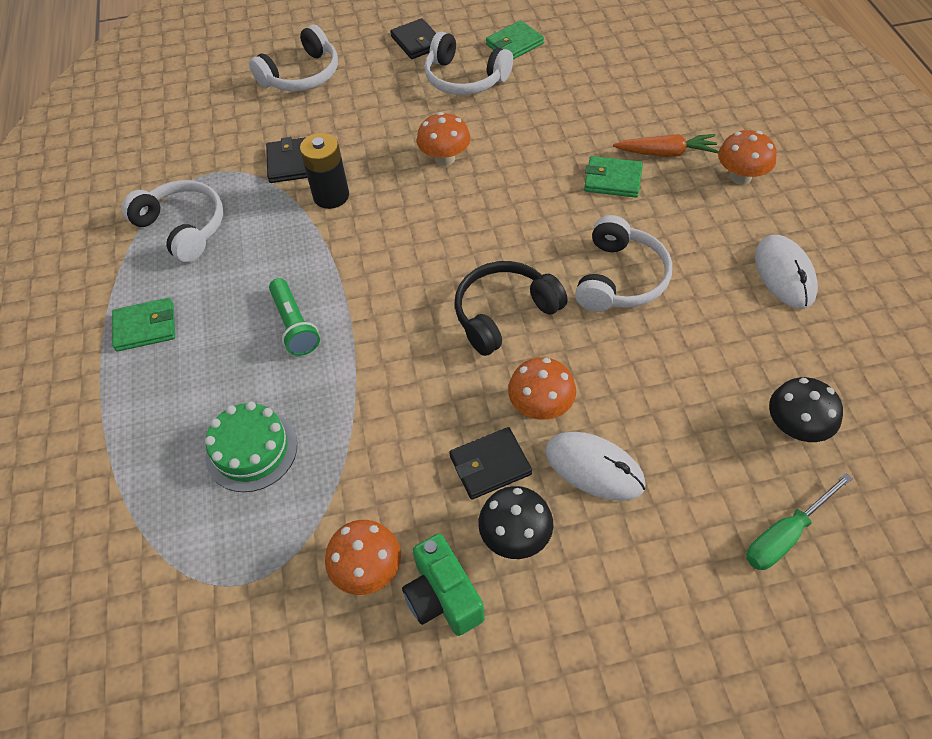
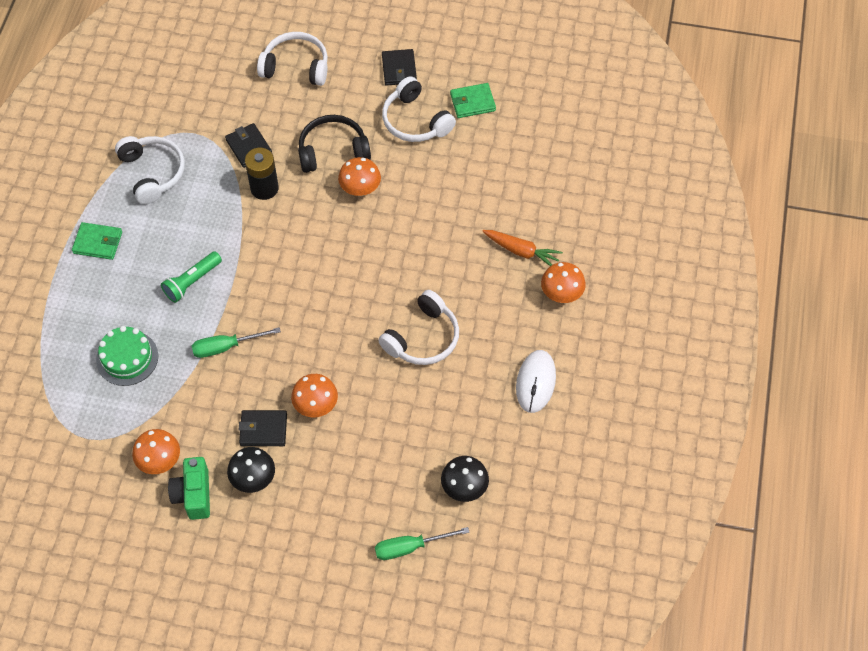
camera: 20 degrees right, 5 degrees up
white headphones [249,25,338,91] -> white headphones turned 150 degrees counterclockwise [257,32,328,86]
black wallet [266,137,307,183] -> black wallet turned 45 degrees counterclockwise [225,123,272,168]
green flashlight [269,278,320,356] -> green flashlight turned 45 degrees clockwise [161,251,222,303]
black headphones [455,261,568,356] -> black headphones moved to [298,115,371,173]
white mouse [545,432,646,501] -> none
green wallet [584,156,643,198] -> none
none -> green screwdriver [192,327,281,358]

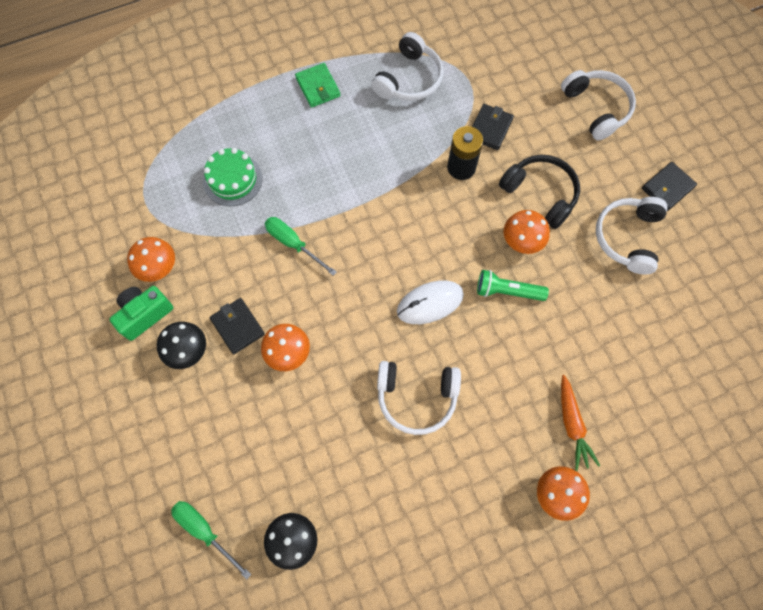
camera: 55 degrees right, 10 degrees up
green flashlight [161,251,222,303] -> green flashlight moved to [477,270,549,301]
green wallet [450,83,496,118] -> none
white mouse [516,350,556,413] -> white mouse moved to [397,281,464,324]

